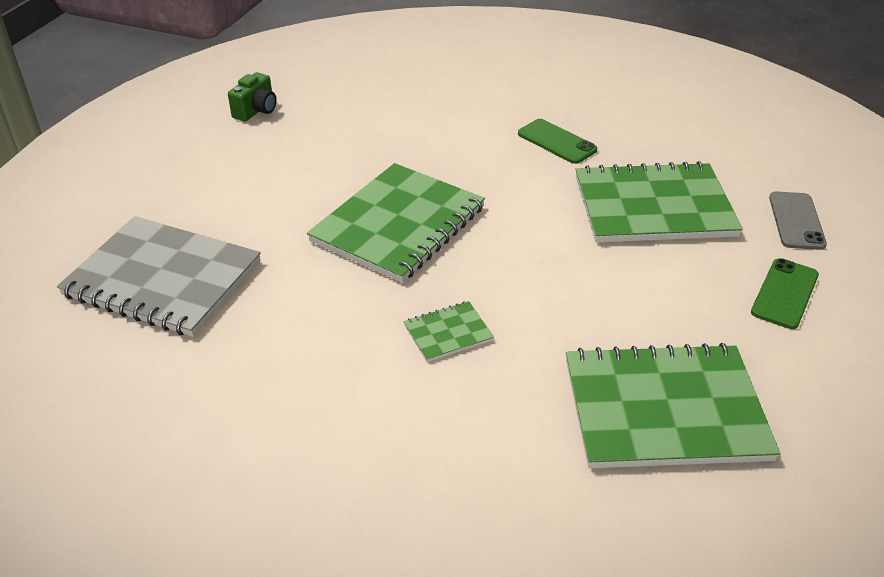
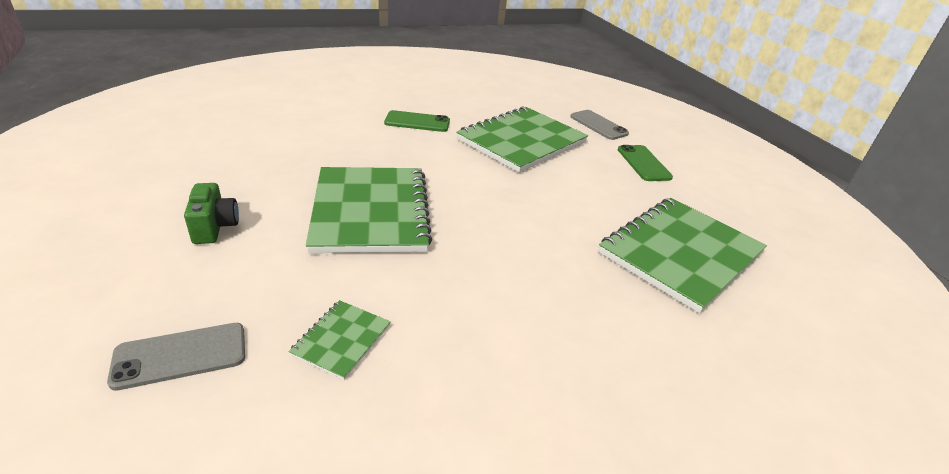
camera: 45 degrees left, 5 degrees down
grey notebook [57,216,261,337] -> grey phone [107,323,245,391]
green camera [228,72,277,121] -> green camera moved to [184,183,239,244]
green notebook [404,301,494,362] -> green notebook moved to [288,300,391,380]

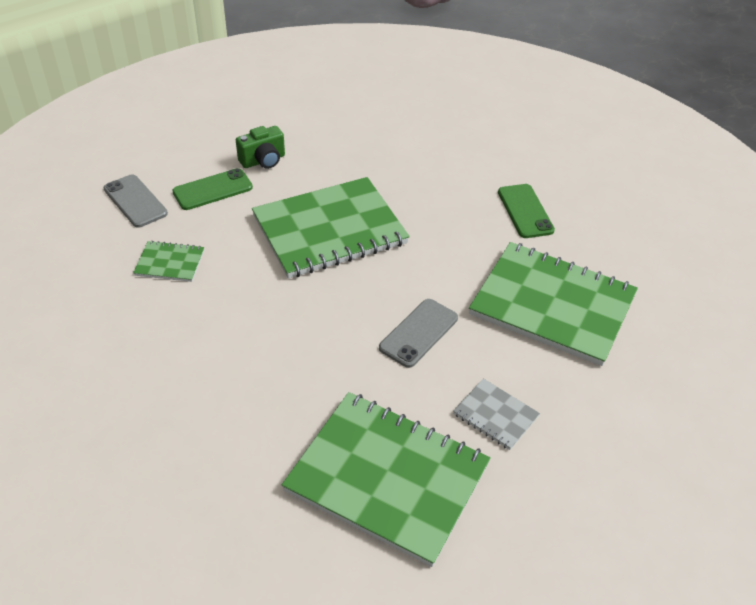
camera: 75 degrees right, 10 degrees up
grey phone [570,110,629,140] -> grey phone moved to [379,299,458,368]
green phone [618,145,673,181] -> green phone moved to [172,168,253,210]
none -> grey notebook [453,378,540,450]

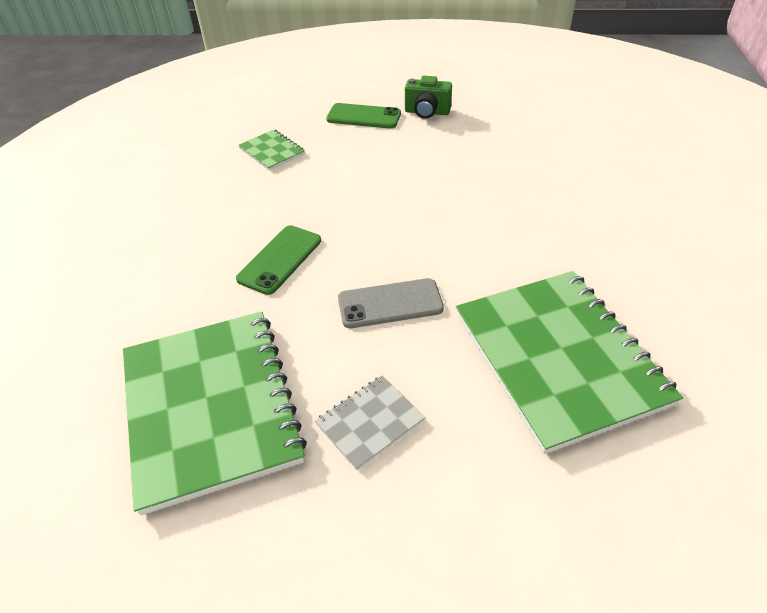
camera: 45 degrees right, 0 degrees up
grey phone [104,174,168,228] -> none
green notebook [252,177,410,278] -> none
grey notebook [453,378,540,450] -> grey notebook turned 60 degrees clockwise [315,375,425,471]
green phone [498,184,555,238] -> green phone moved to [236,225,321,295]

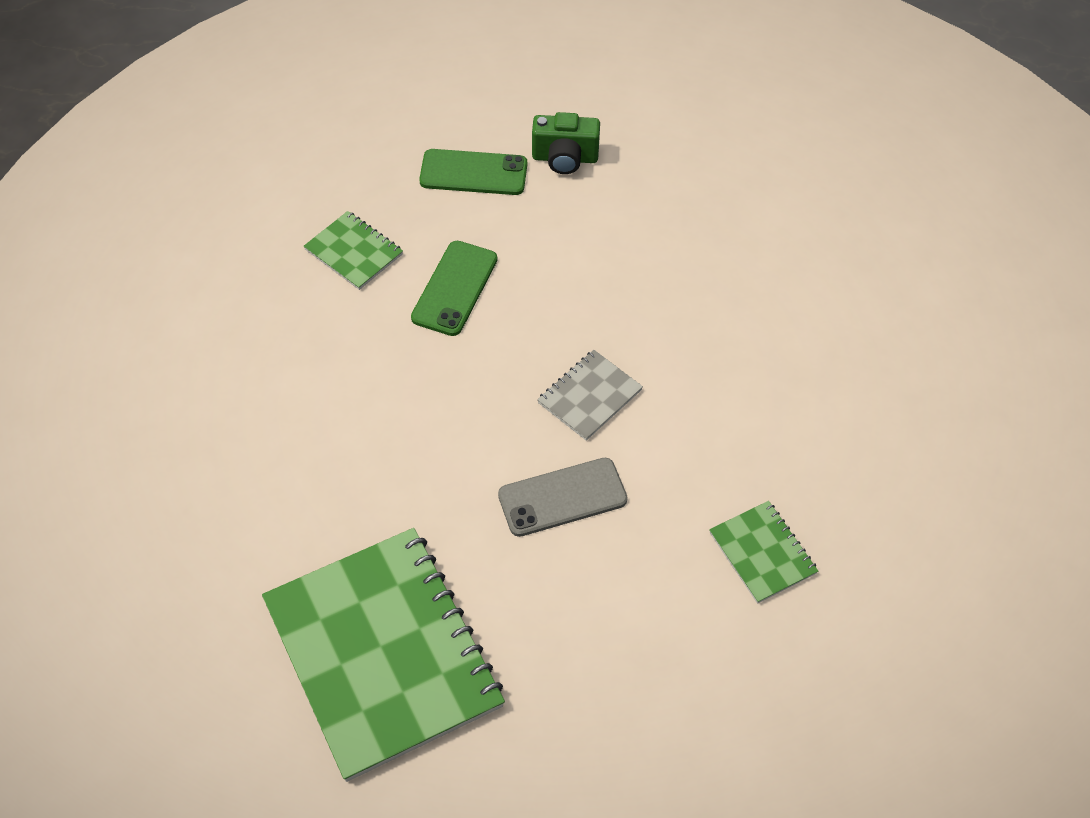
camera: 10 degrees left, 10 degrees up
green phone [236,225,321,295] -> green phone moved to [411,241,498,336]
grey notebook [315,375,425,471] -> grey notebook moved to [537,350,643,441]
green notebook [456,271,683,454] -> green notebook [709,501,818,604], size x0.44

